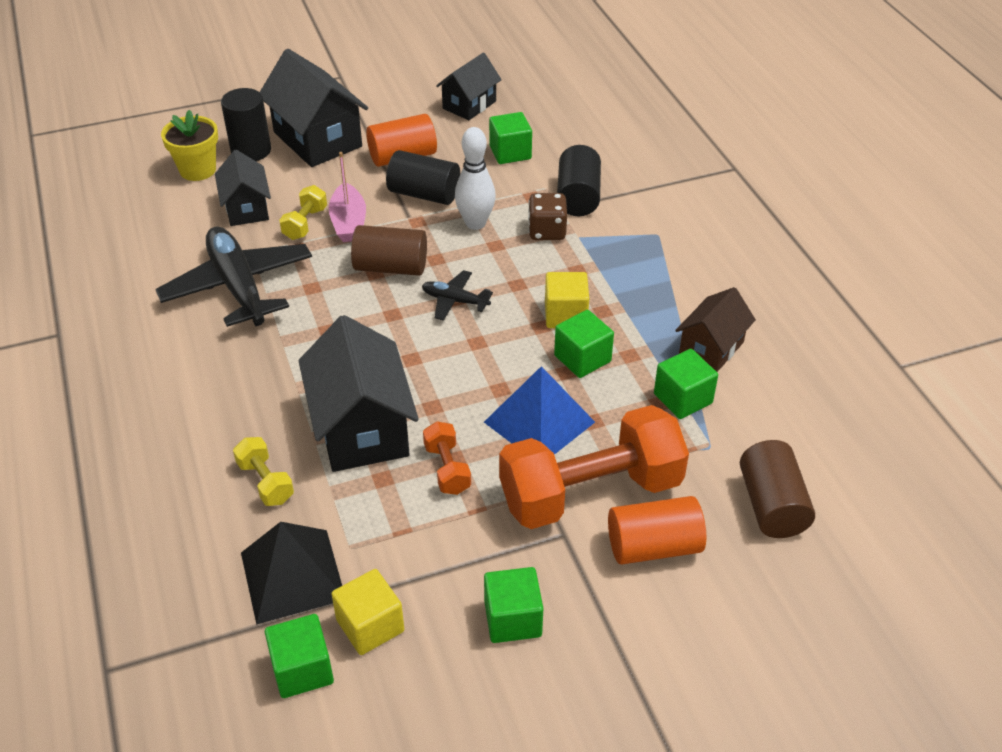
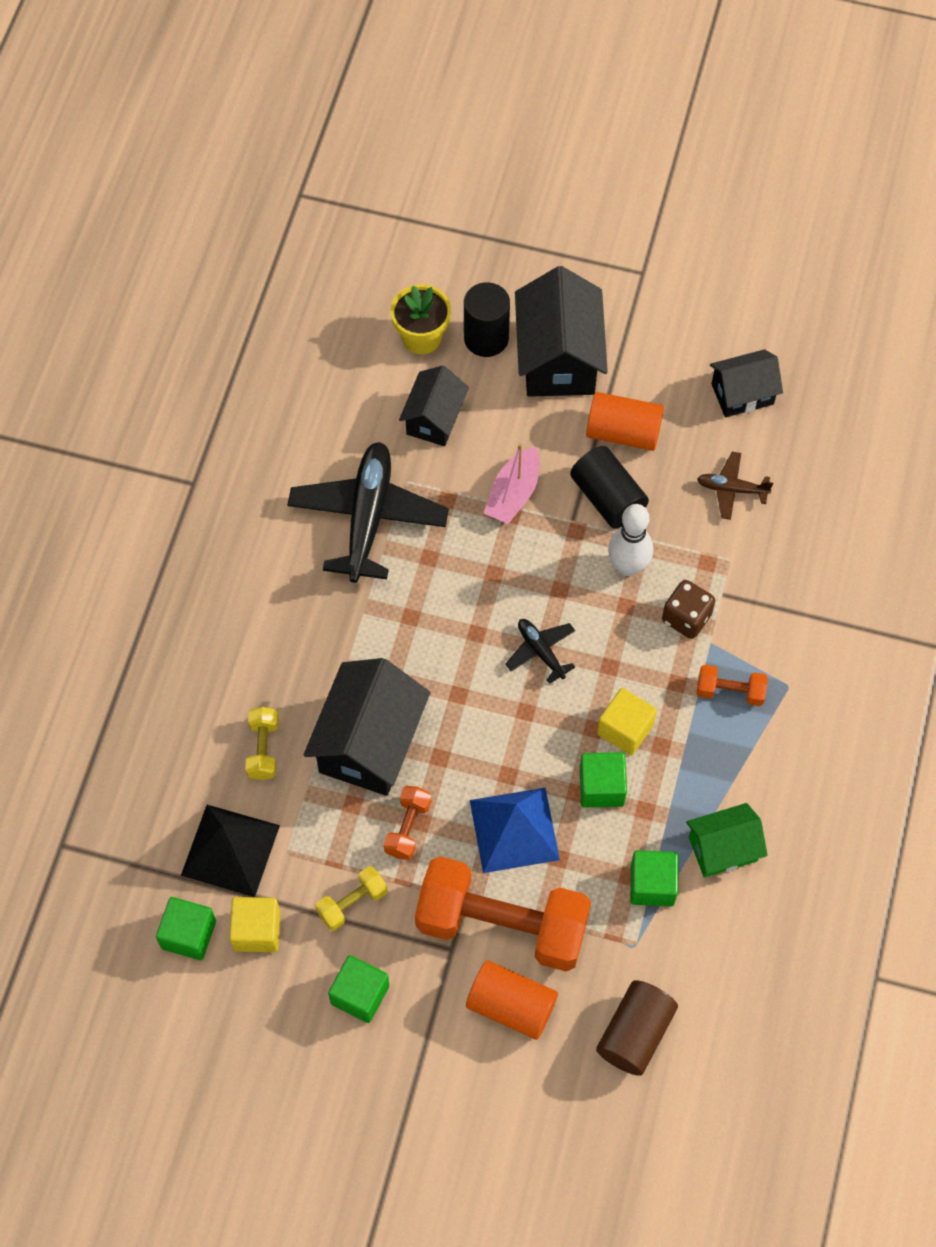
camera: 35 degrees right, 20 degrees up
yellow dumbbell [279,185,327,240] -> yellow dumbbell moved to [315,866,388,931]
brown cylinder [351,225,427,276] -> none
green cube [489,112,532,164] -> brown plane [697,452,773,520]
black cylinder [557,145,601,216] -> none
brown house [675,287,756,372] -> green house [686,803,768,878]
none -> orange dumbbell [697,665,768,706]

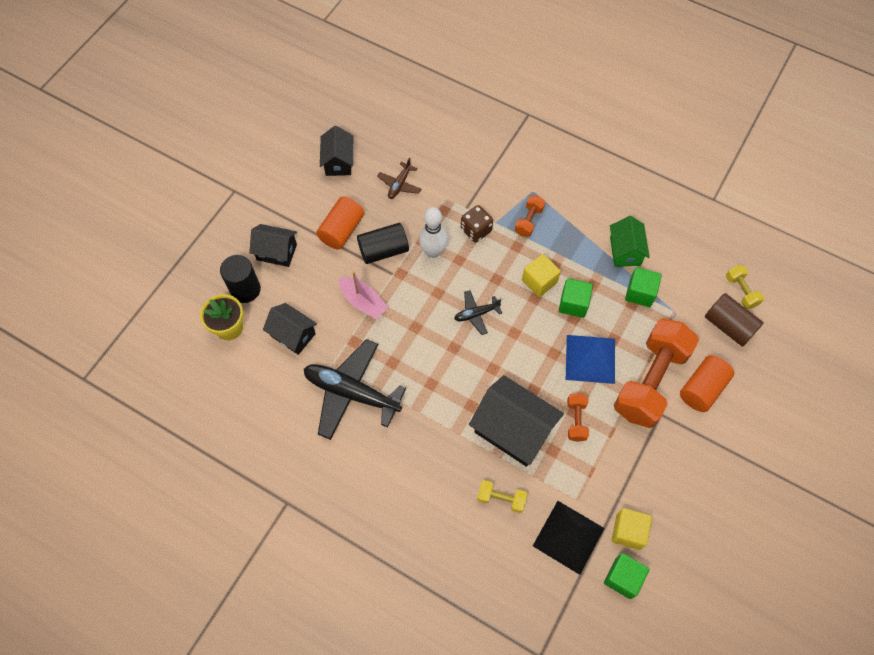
camera: 75 degrees left, 0 degrees up
yellow dumbbell [315,866,388,931] -> yellow dumbbell moved to [726,265,764,309]
green cube [328,955,389,1023] -> none
orange dumbbell [384,786,431,860] -> orange dumbbell turned 60 degrees clockwise [567,393,589,442]
black house [515,266,608,397] -> black house [249,224,297,267], size x0.60

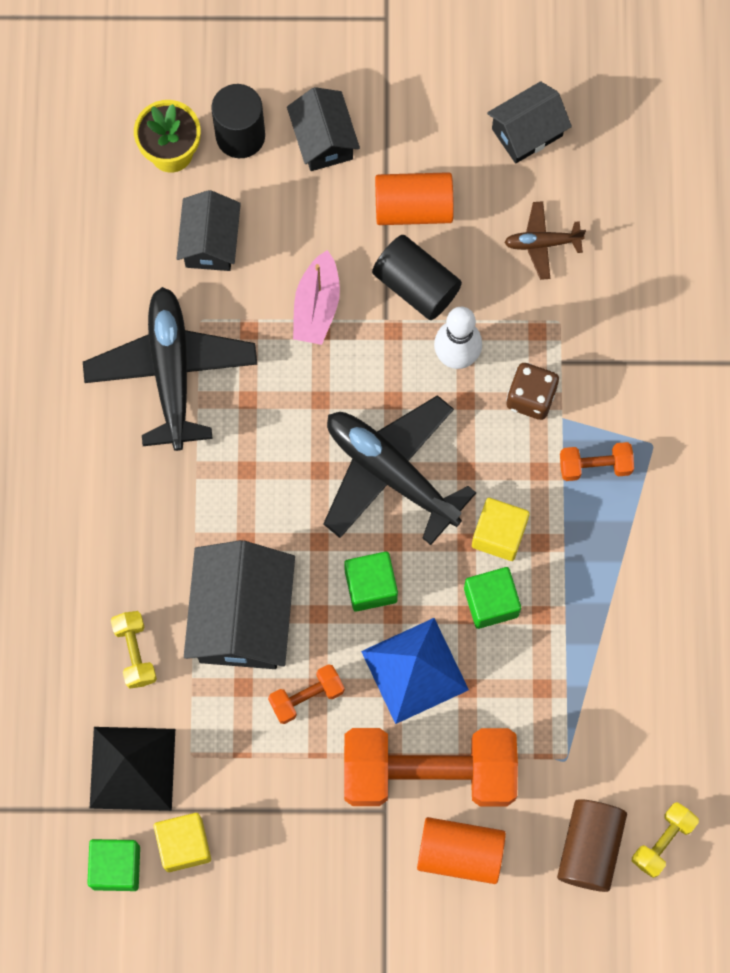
camera: 60 degrees right, 10 degrees up
black plane [454,290,502,335] -> black plane [323,395,476,545], size x2.09
green house [610,216,650,267] -> none
green cube [625,267,662,307] -> green cube moved to [344,552,398,612]

